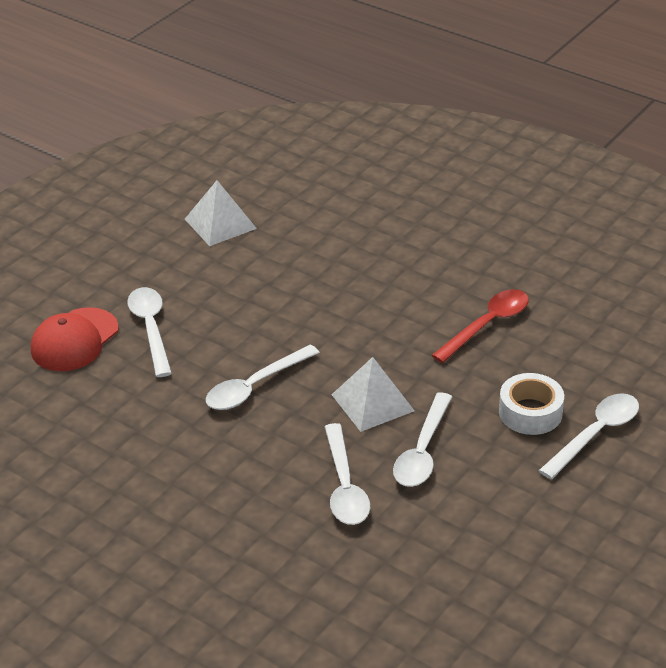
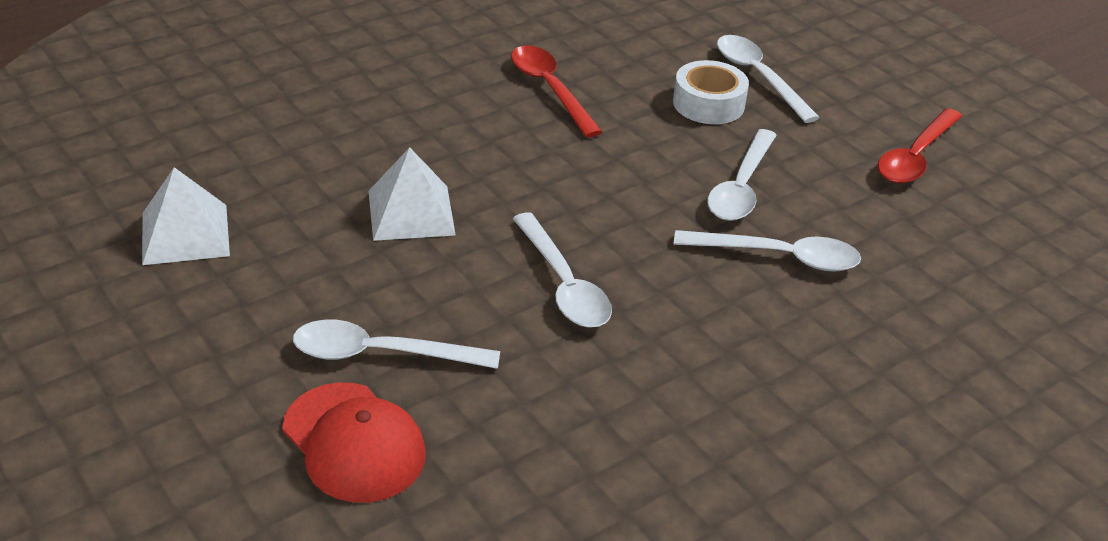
camera: 75 degrees left, 0 degrees up
white pyramid [331,357,415,432] -> white pyramid moved to [369,147,456,241]
white spoon [393,392,452,487] -> white spoon turned 75 degrees clockwise [707,129,776,221]
none -> red spoon [878,108,962,184]

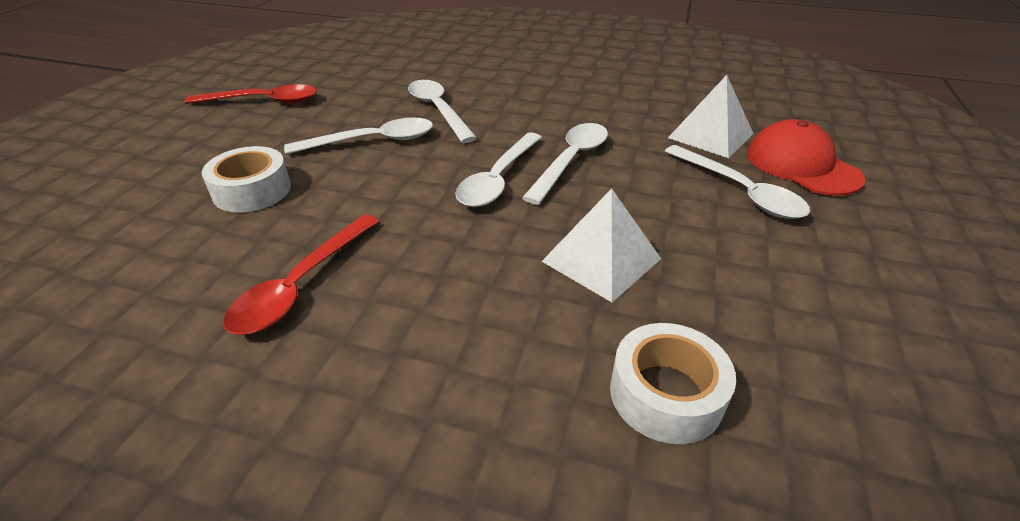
camera: 125 degrees left, 0 degrees up
white pyramid [142,167,230,265] -> white pyramid moved to [668,75,754,158]
red cap [282,382,426,503] -> red cap turned 45 degrees counterclockwise [747,119,865,196]
white spoon [717,35,820,123] -> white spoon moved to [455,132,542,207]
none -> white tape [610,323,736,444]

